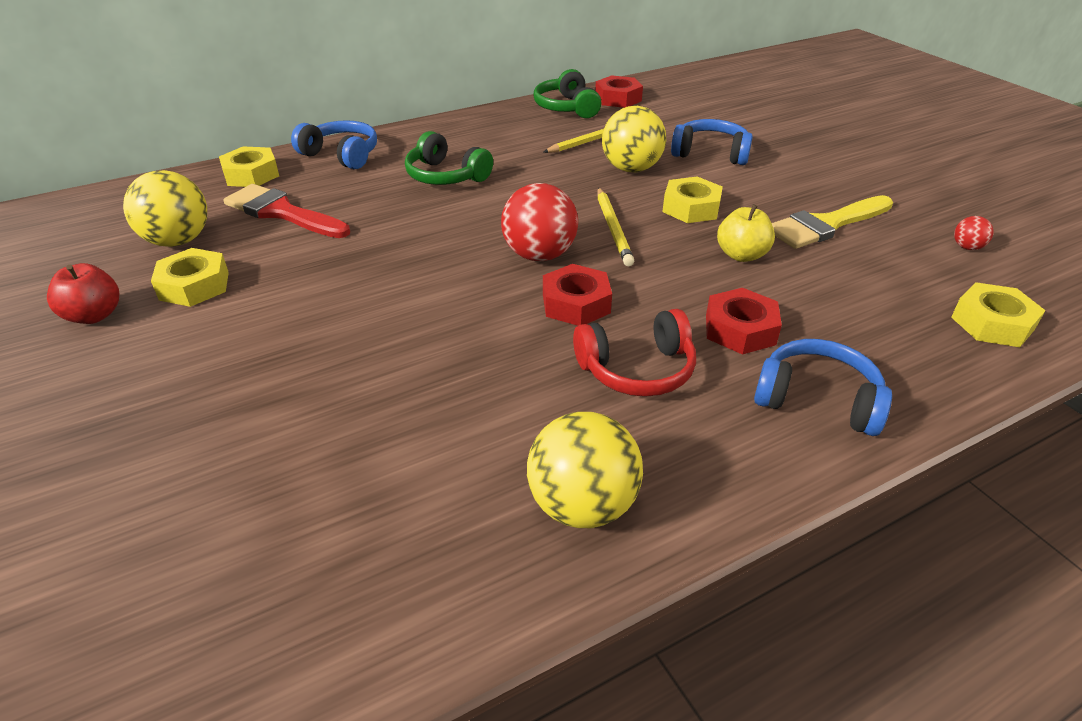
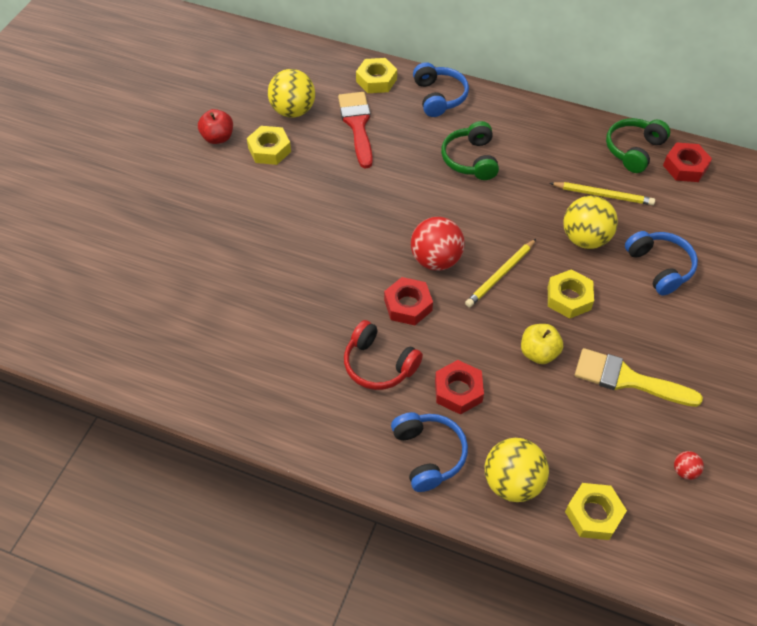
camera: 50 degrees right, 15 degrees up
yellow ball [527,412,643,528] -> yellow ball moved to [485,438,549,502]

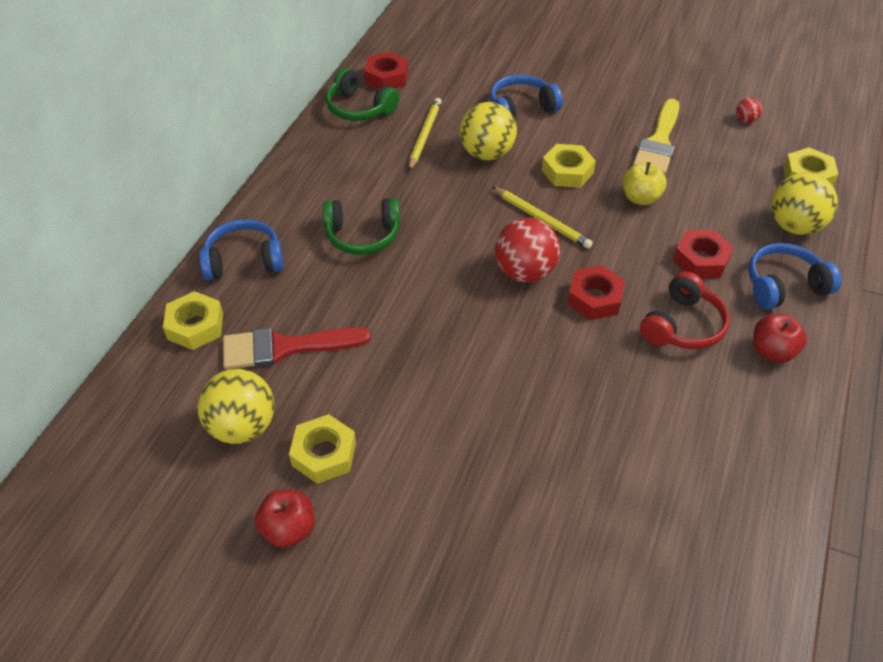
camera: 90 degrees left, 5 degrees down
none -> red apple [753,314,807,363]

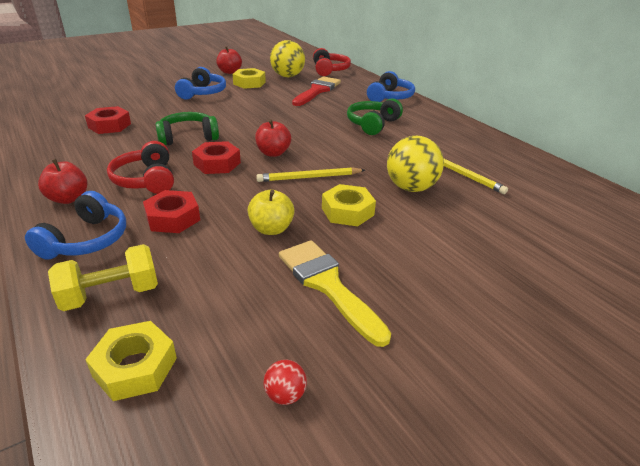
camera: 125 degrees right, 15 degrees down
yellow nut [163,291,223,350] -> none
green headphones [326,68,399,121] -> green headphones moved to [155,112,219,145]
red nut [364,52,408,89] -> red nut moved to [85,106,131,134]
blue headphones [490,74,563,120] -> blue headphones moved to [175,67,226,99]
red ball [495,218,560,283] -> red apple [255,119,291,157]
yellow ball [771,173,838,235] -> yellow dumbbell [48,244,158,311]
none -> red headphones [313,48,351,76]

